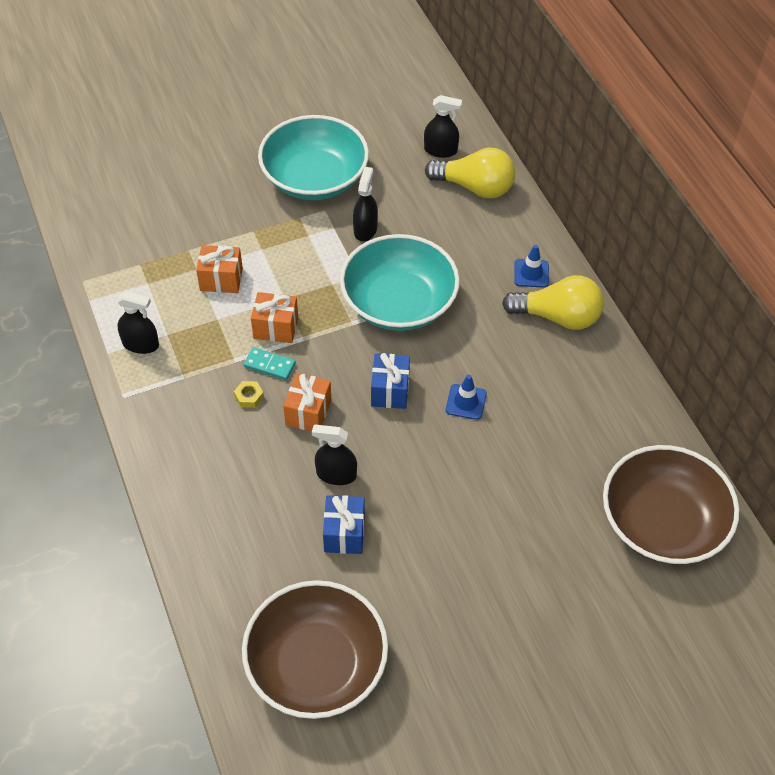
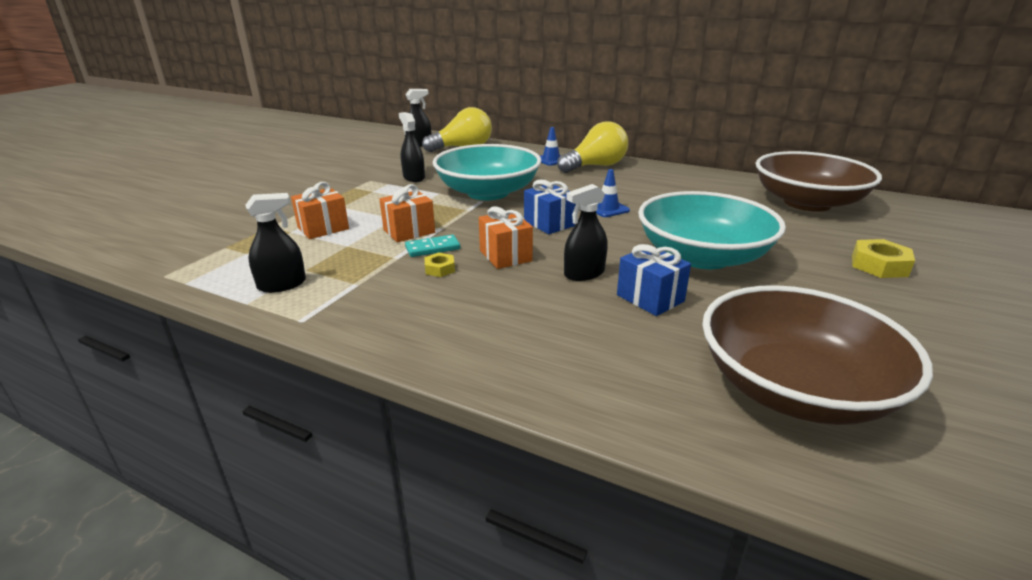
camera: 40 degrees left, 25 degrees down
turquoise bowl [258,115,369,200] -> turquoise bowl moved to [638,191,786,270]
none -> yellow nut [852,239,915,278]

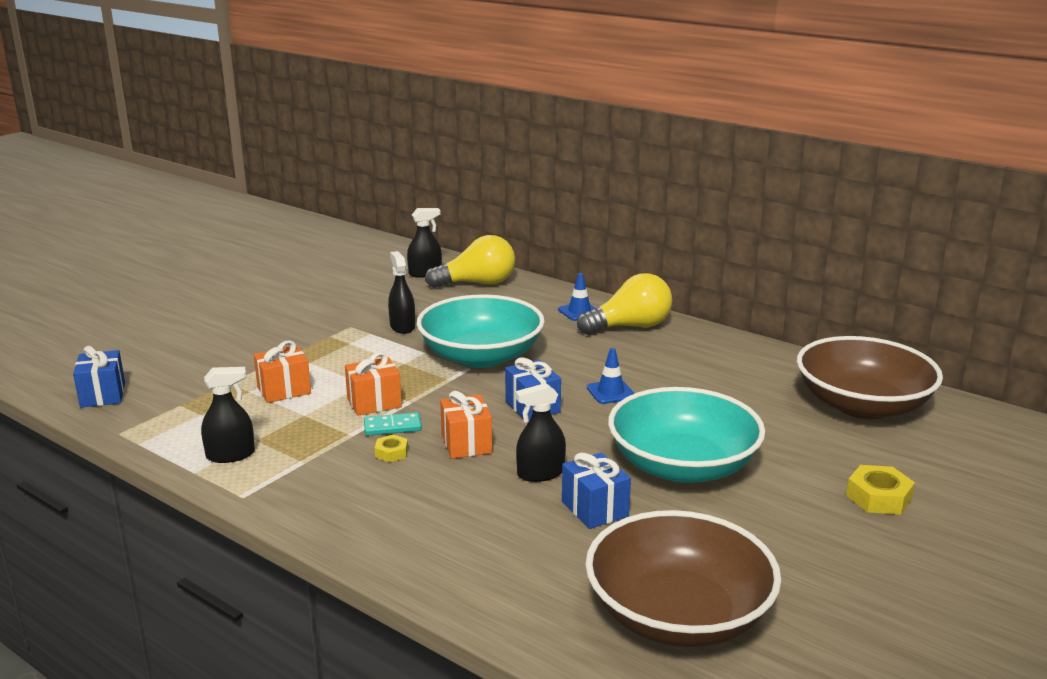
camera: 10 degrees right, 5 degrees down
none -> blue gift [73,346,125,408]

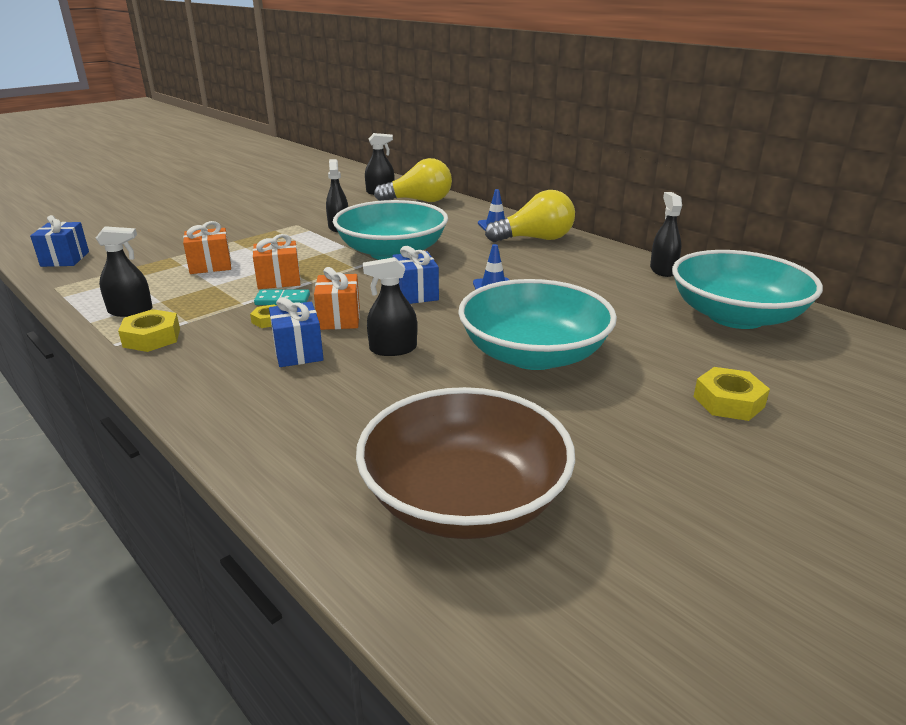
camera: 10 degrees right, 5 degrees up
blue gift [562,452,631,529] -> blue gift moved to [269,297,324,367]
brown bowl [797,336,943,419] -> turquoise bowl [672,250,823,329]
none -> yellow nut [118,309,180,352]
none -> black spray bottle [650,192,682,277]

